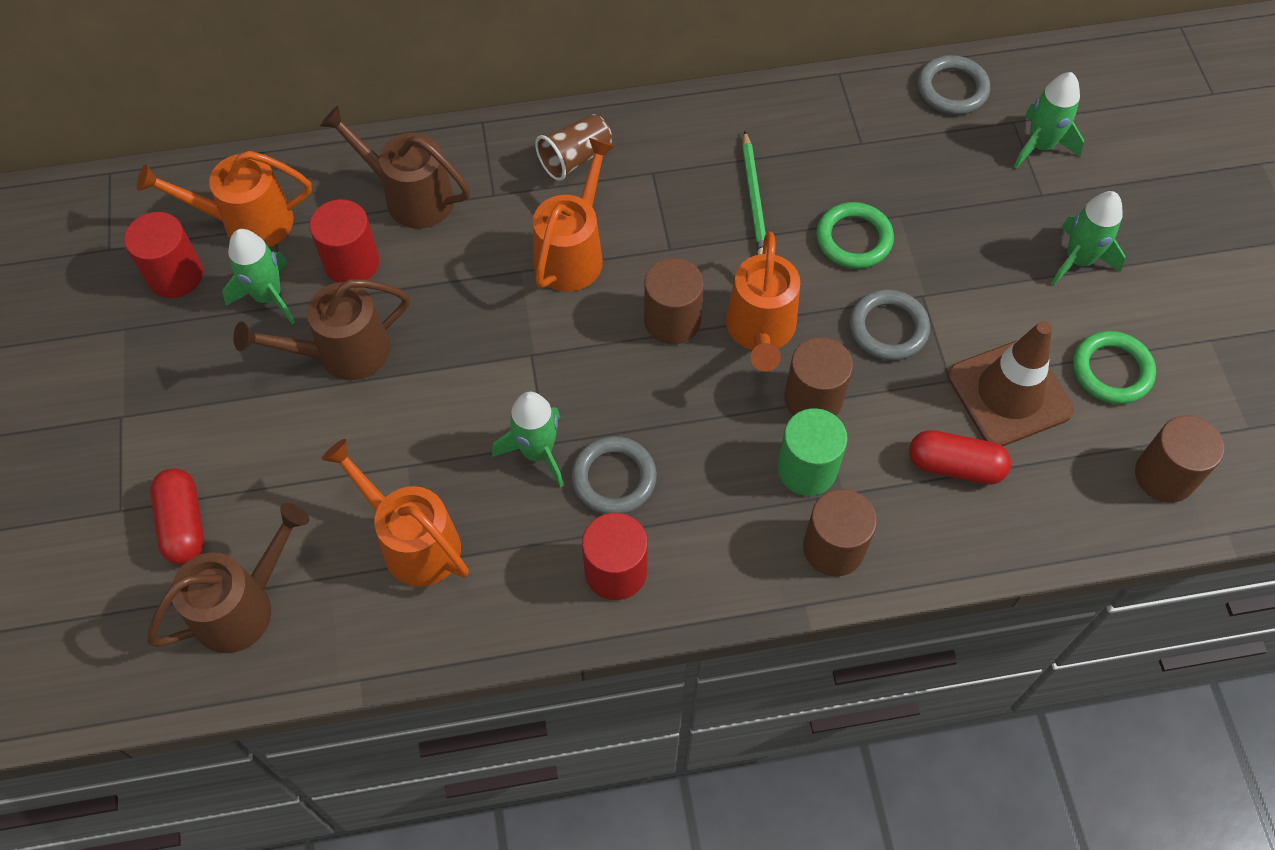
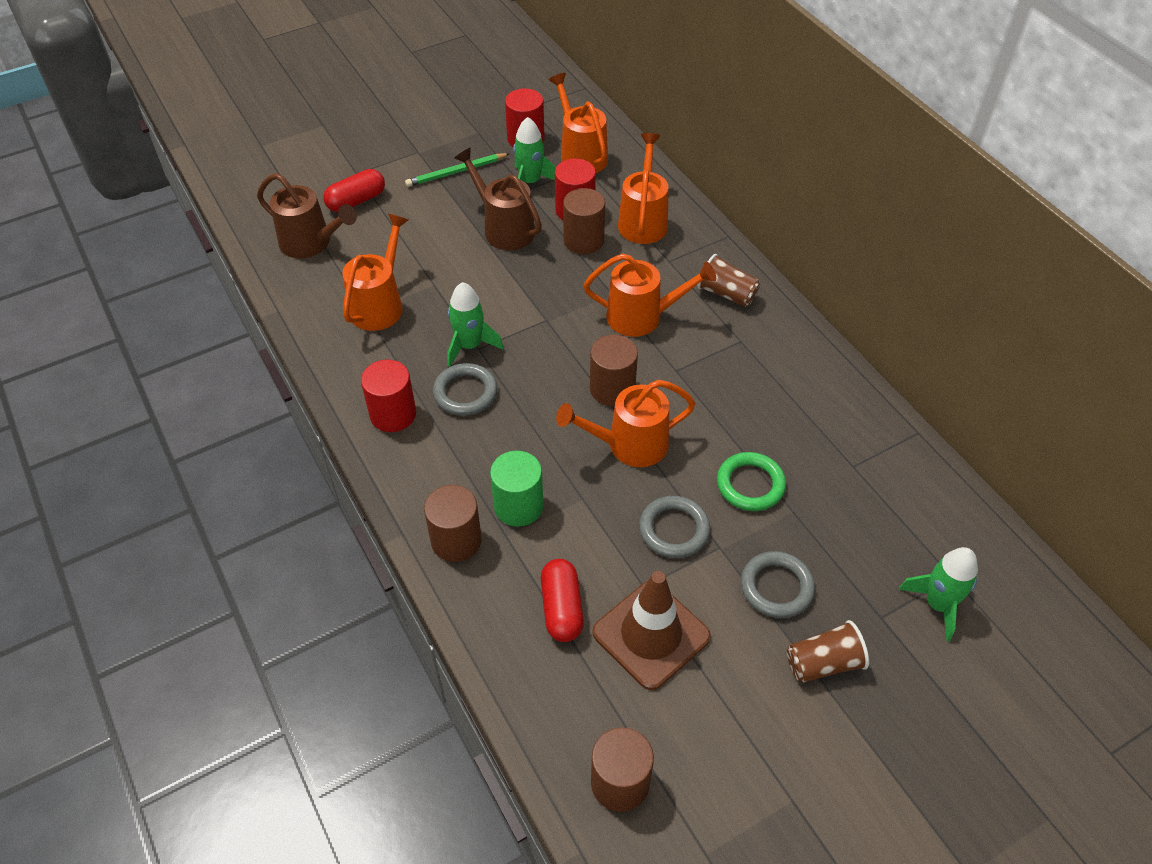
camera: 70 degrees right, 10 degrees down
brown watering can [320,106,470,229] -> orange watering can [618,133,668,244]
green pencil [742,131,766,255] -> green pencil moved to [405,153,510,187]
brown cylinder [784,337,853,416] -> brown cylinder moved to [563,188,605,254]
grey ring [917,55,990,115] -> grey ring moved to [741,551,815,618]
green rocket [1051,191,1125,286] -> brown cup [787,620,869,683]
green ring [1073,331,1156,404] -> none

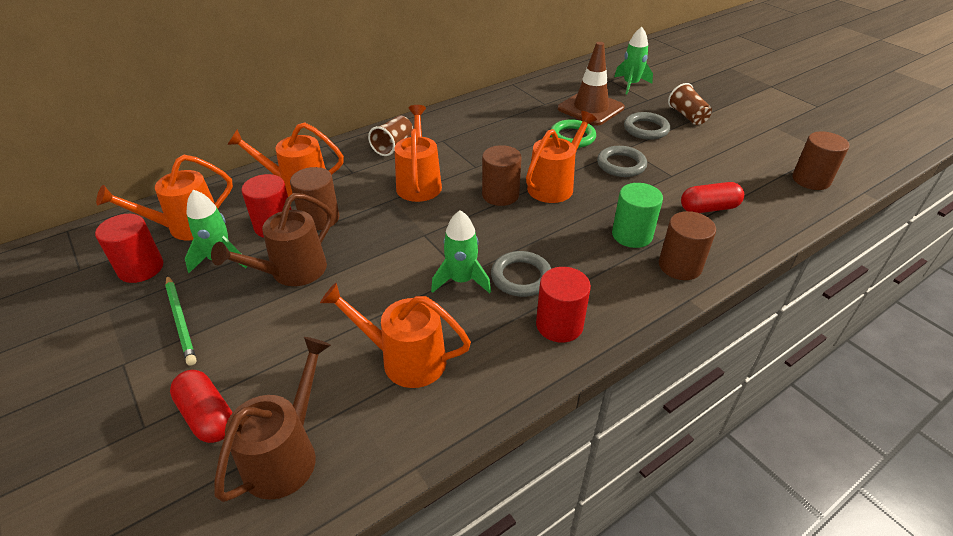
camera: 95 degrees left, 10 degrees down
orange watering can [556,380,696,467] -> orange watering can turned 120 degrees counterclockwise [526,111,597,203]
brown traffic cone [593,571,711,690] -> brown traffic cone moved to [558,42,625,126]

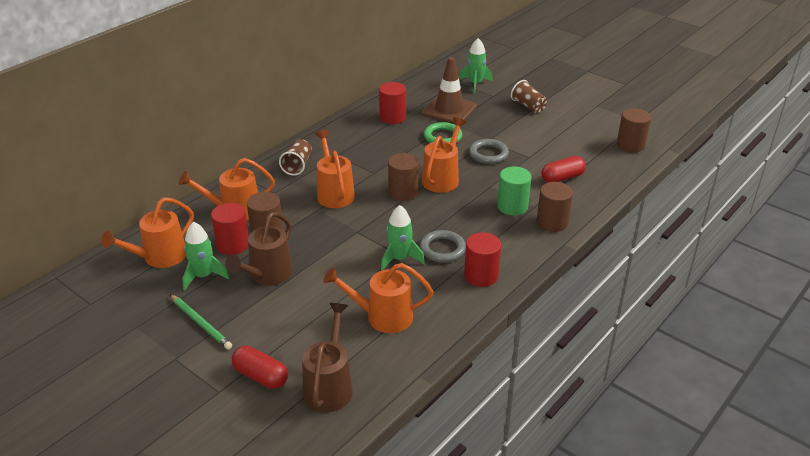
camera: 15 degrees left, 5 degrees down
red cylinder [95,214,163,283] -> red cylinder moved to [379,82,406,124]
grey ring [624,112,670,140] -> none

